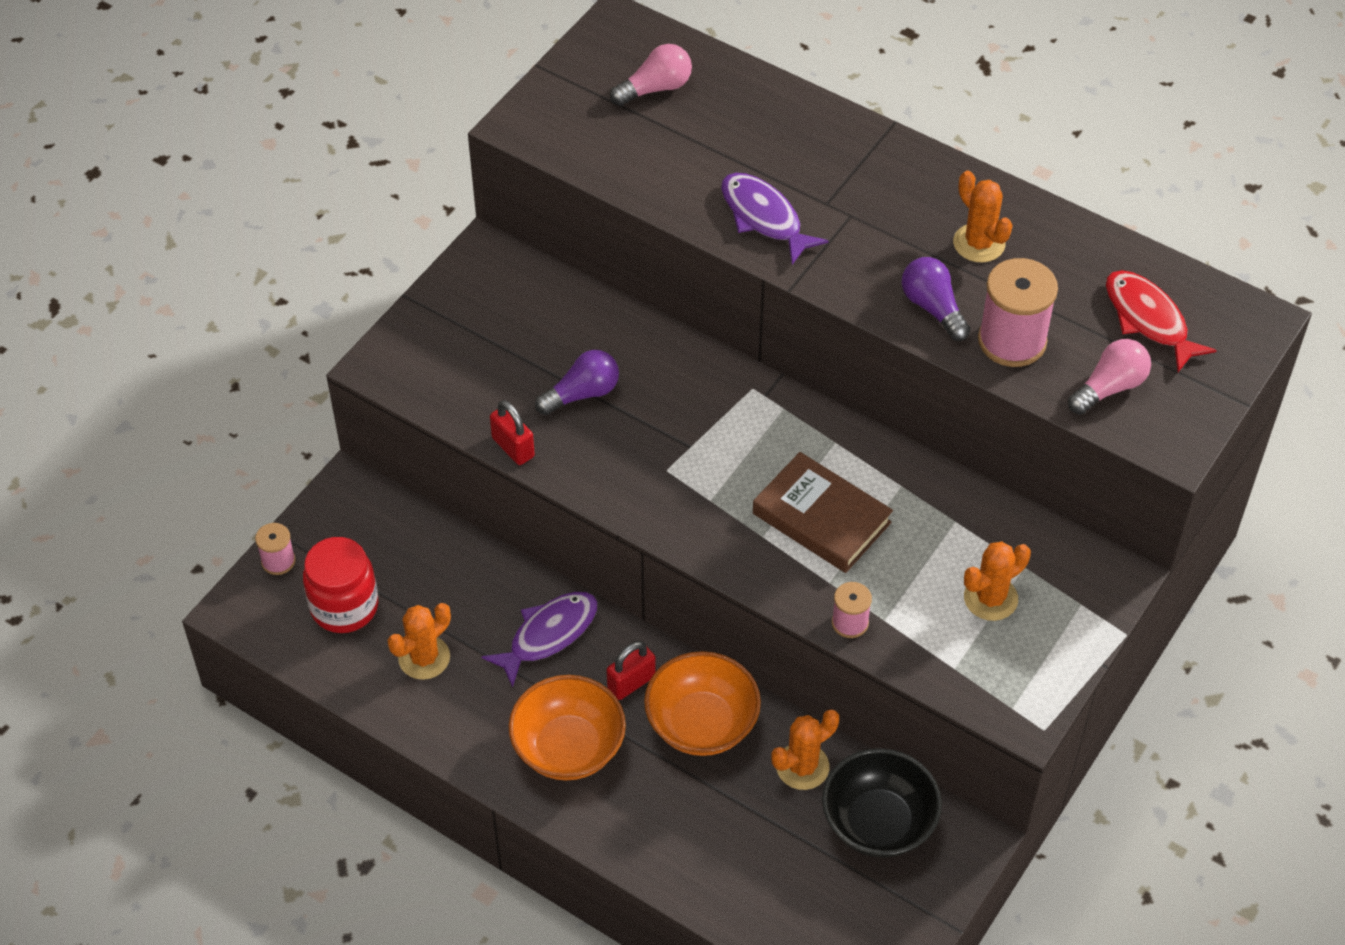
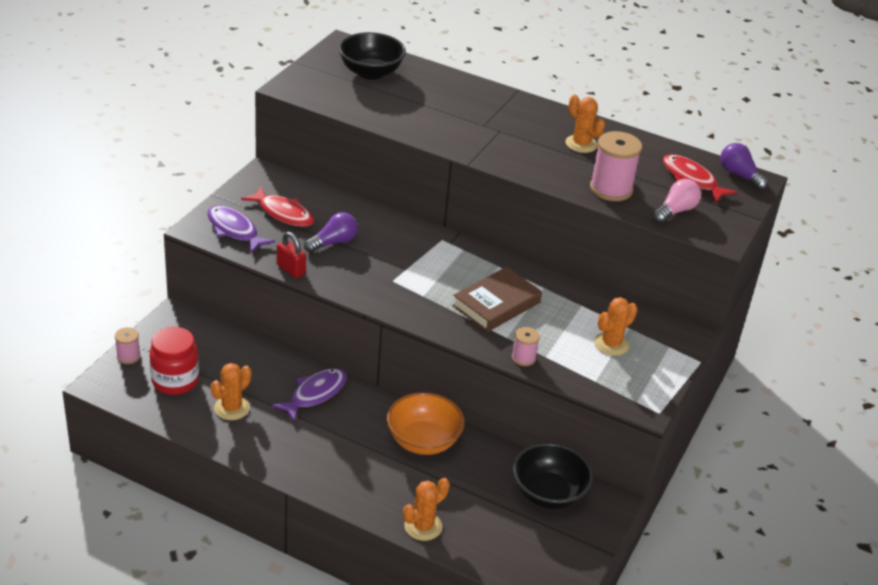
camera: 10 degrees left, 15 degrees down
orange bowl [508,675,626,780] -> none
red padlock [606,641,656,700] -> none
pink light bulb [610,44,692,106] -> black bowl [338,32,406,80]
purple fish [721,173,828,265] -> purple fish moved to [207,205,275,254]
brown book [753,452,893,573] -> brown book turned 75 degrees counterclockwise [452,267,542,332]
orange cactus [771,709,839,790] -> orange cactus moved to [403,478,450,541]
purple light bulb [902,257,970,341] -> purple light bulb moved to [720,143,768,190]
none -> red fish [241,187,314,227]

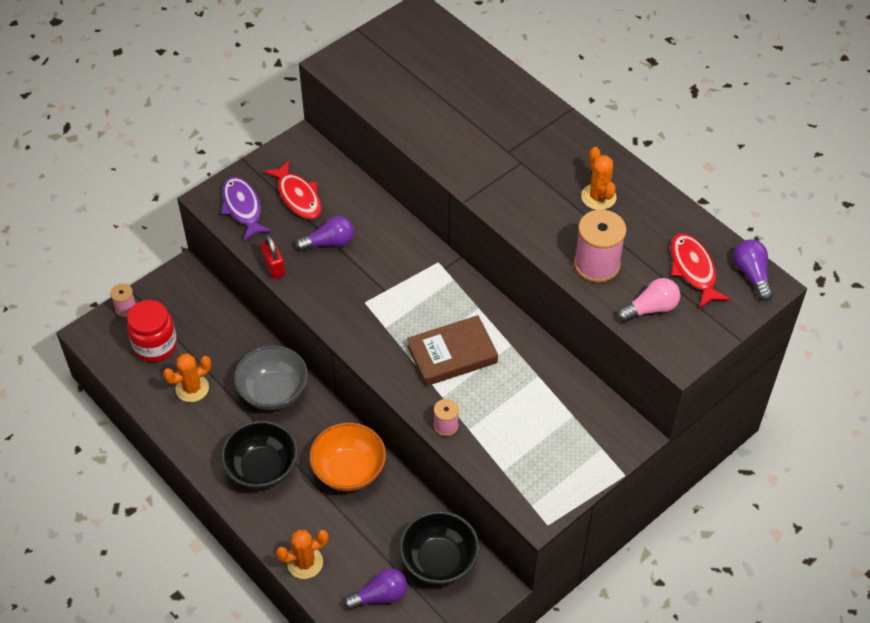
camera: 25 degrees right, 15 degrees up
purple fish [271,368,347,422] -> grey bowl [234,345,308,410]
black bowl [338,32,406,80] -> black bowl moved to [221,421,298,489]
orange cactus [594,297,638,356] -> none
none -> purple light bulb [343,568,407,610]

